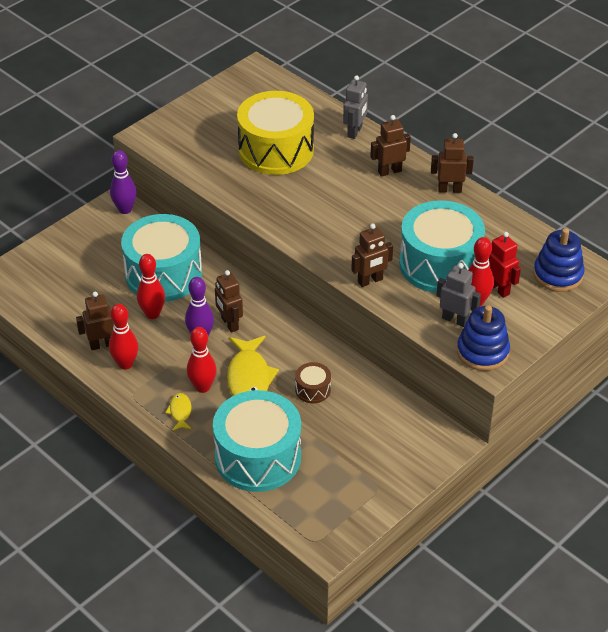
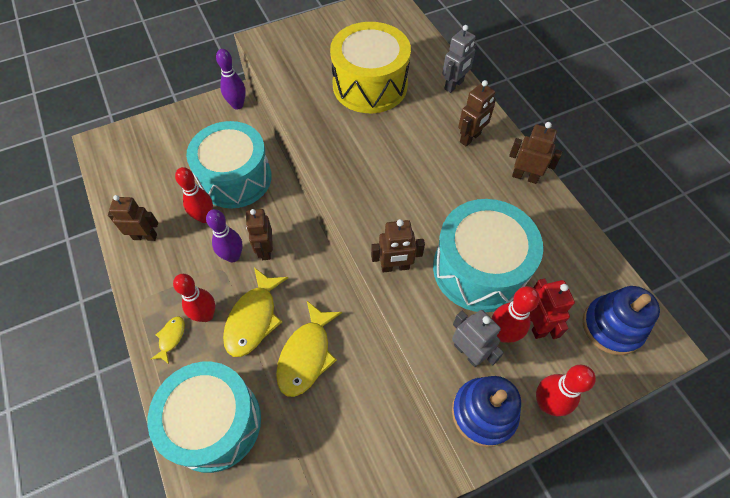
camera: 20 degrees right, 15 degrees up
red bowling pin [109,304,138,370] -> red bowling pin moved to [536,365,596,416]
brown drum [295,362,331,403] -> yellow fish [276,301,342,397]
brown robot [370,115,411,177] -> brown robot turned 135 degrees clockwise [458,80,496,147]

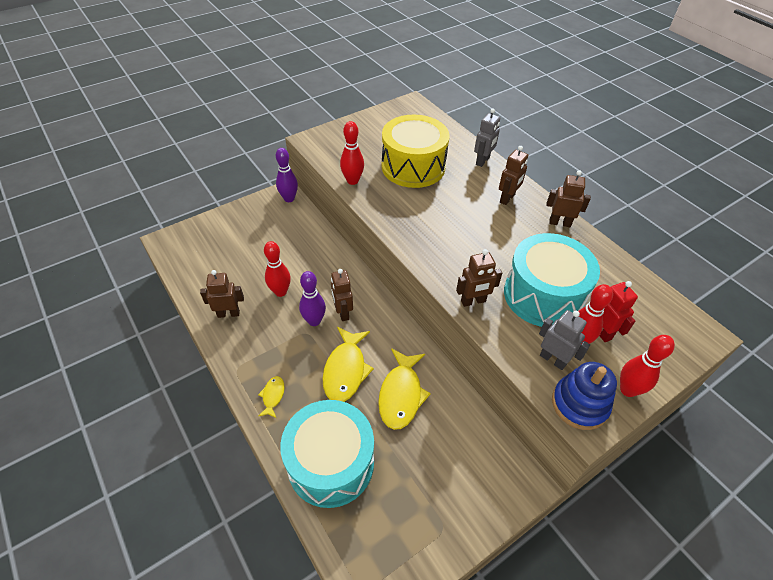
camera: 10 degrees left, 10 degrees down
red bowling pin [173,274,215,322] -> red bowling pin moved to [340,121,364,185]
turquoise drum [186,121,272,208] -> none
blue stacking toy [582,286,660,355] -> none

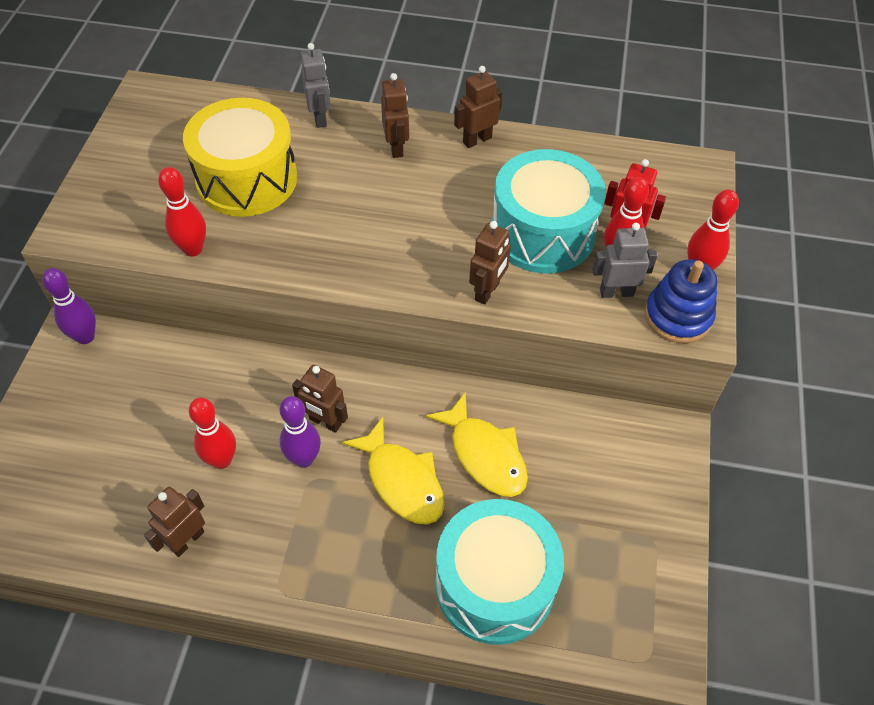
camera: 45 degrees left, 5 degrees up
yellow fish [258,376,285,418] -> none

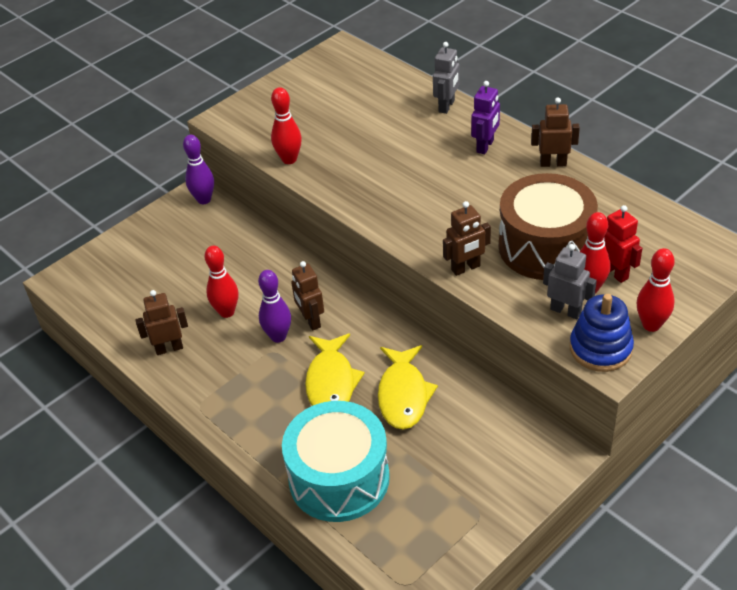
camera: 40 degrees right, 10 degrees down
yellow drum [183,98,297,217] -> none
brown robot [381,73,409,158] -> purple robot [471,81,500,154]
turquoise drum [492,149,606,273] -> brown drum [499,173,598,280]

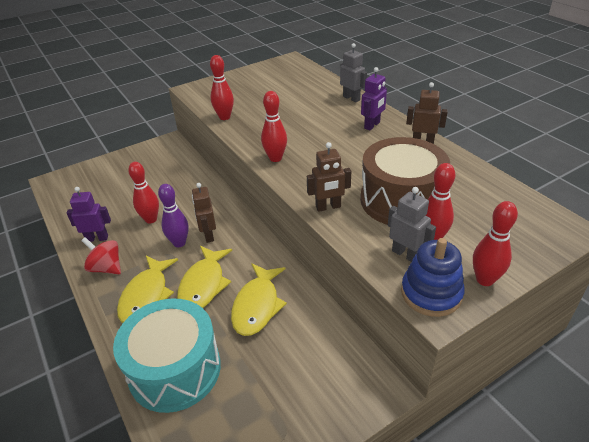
camera: 10 degrees right, 5 degrees down
brown robot [136,290,188,355] -> purple robot [66,187,111,242]
purple bowling pin [183,135,214,204] -> none
grey robot [433,42,460,114] -> grey robot turned 75 degrees counterclockwise [340,43,367,102]
red robot [604,205,642,283] -> none
none -> red spinning top [81,237,121,275]
none -> yellow fish [117,256,178,323]
none -> red bowling pin [261,91,287,162]

